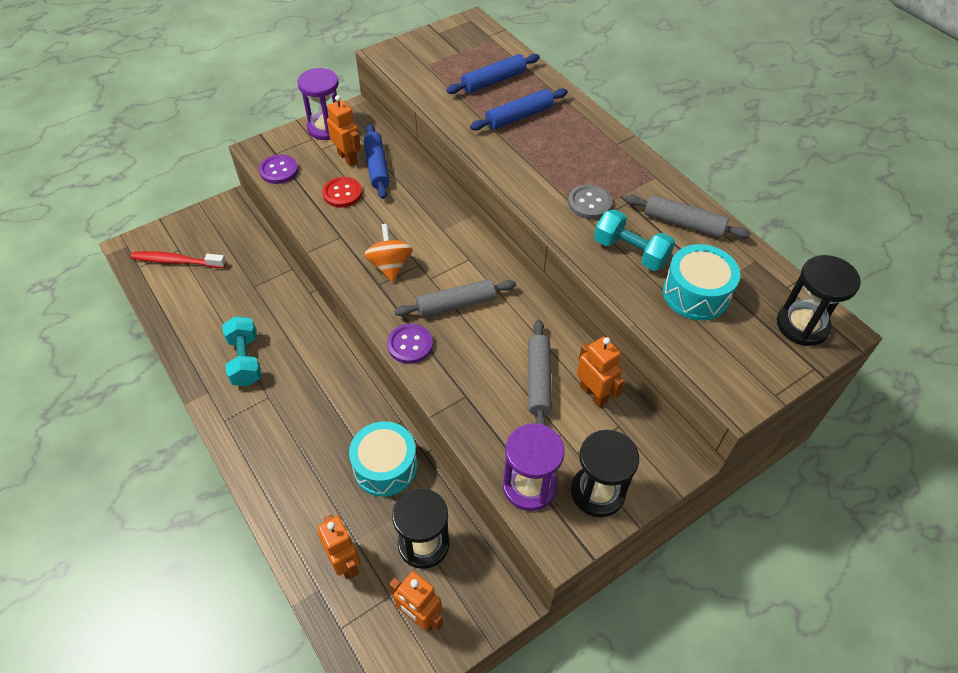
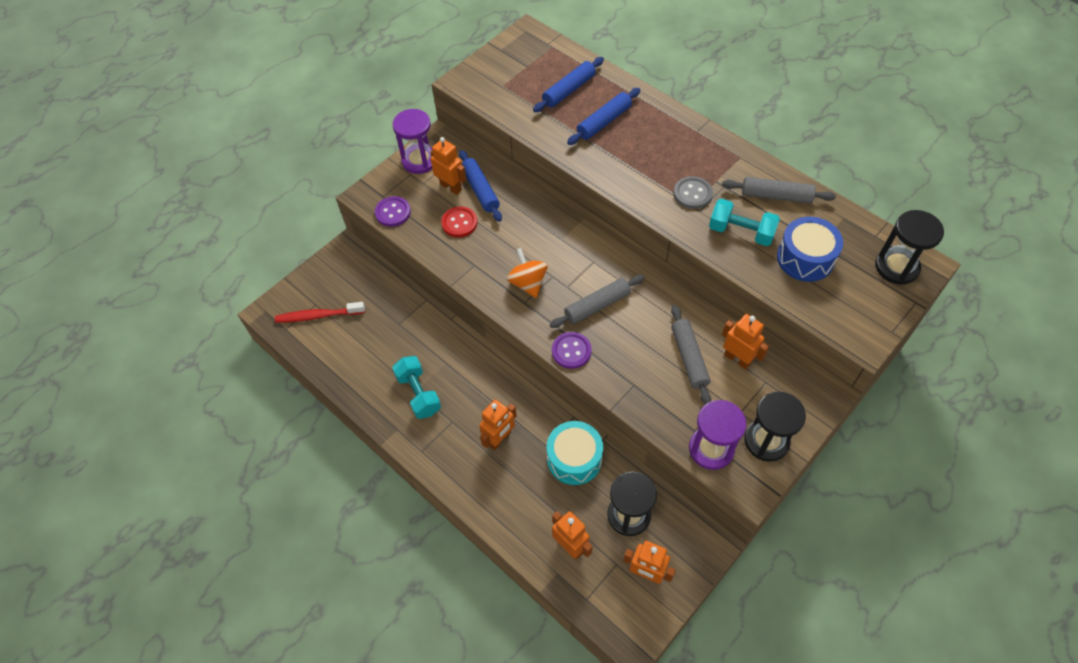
camera: 10 degrees left, 5 degrees up
turquoise drum [663,244,740,320] -> blue drum [777,217,843,282]
none -> orange robot [479,399,517,450]

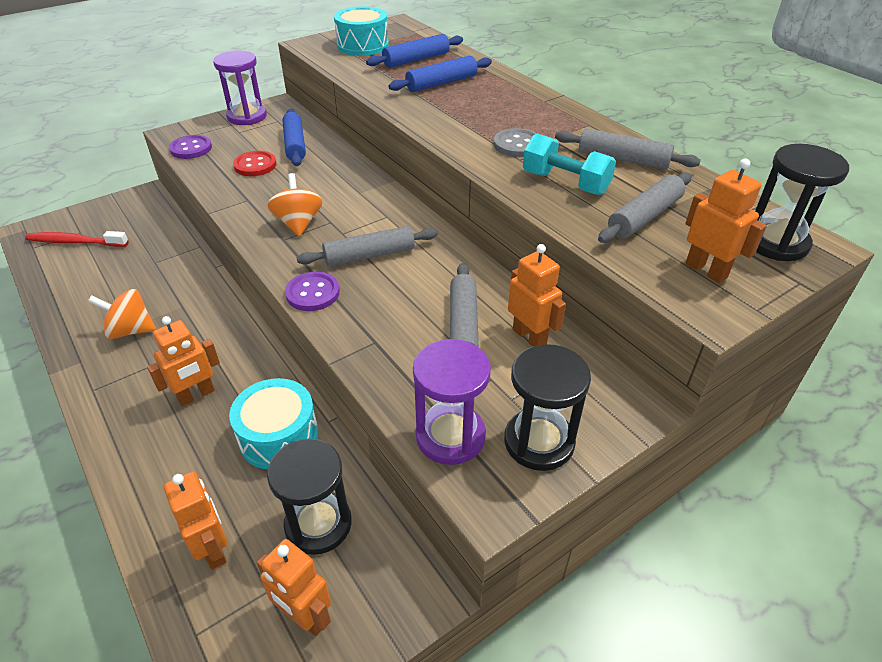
camera: 10 degrees right, 15 degrees down
turquoise dumbbell [392,356,441,419] -> orange spinning top [88,289,156,339]
orange robot [430,137,466,195] -> orange robot moved to [685,158,767,283]
blue drum [777,217,843,282] -> grey rolling pin [598,172,692,243]
none -> turquoise drum [334,6,389,56]

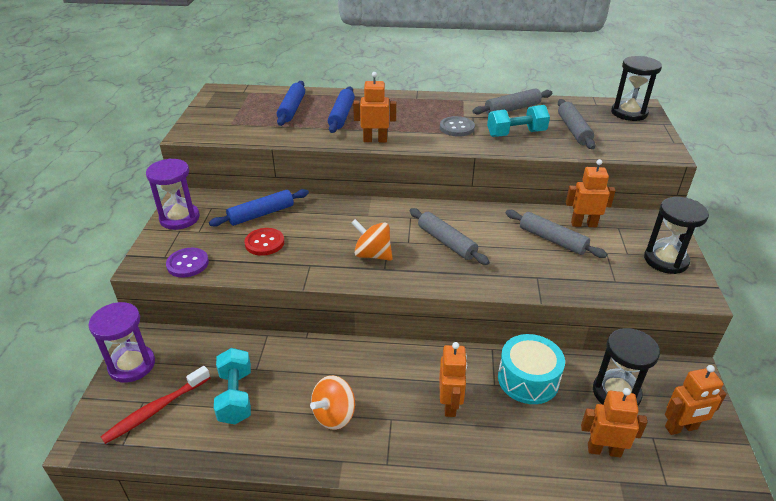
camera: 50 degrees left, 5 degrees down
blue rolling pin [282,109,306,166] -> blue rolling pin turned 60 degrees counterclockwise [209,189,309,227]
purple button [285,272,340,311] -> none
grey rolling pin [297,226,438,266] -> grey rolling pin turned 60 degrees counterclockwise [410,208,490,265]
turquoise drum [334,6,389,56] -> none
purple hourglass [413,339,491,465] -> purple hourglass moved to [88,302,155,383]
orange robot [685,158,767,283] -> orange robot moved to [353,72,396,143]
none -> turquoise dumbbell [214,348,251,424]

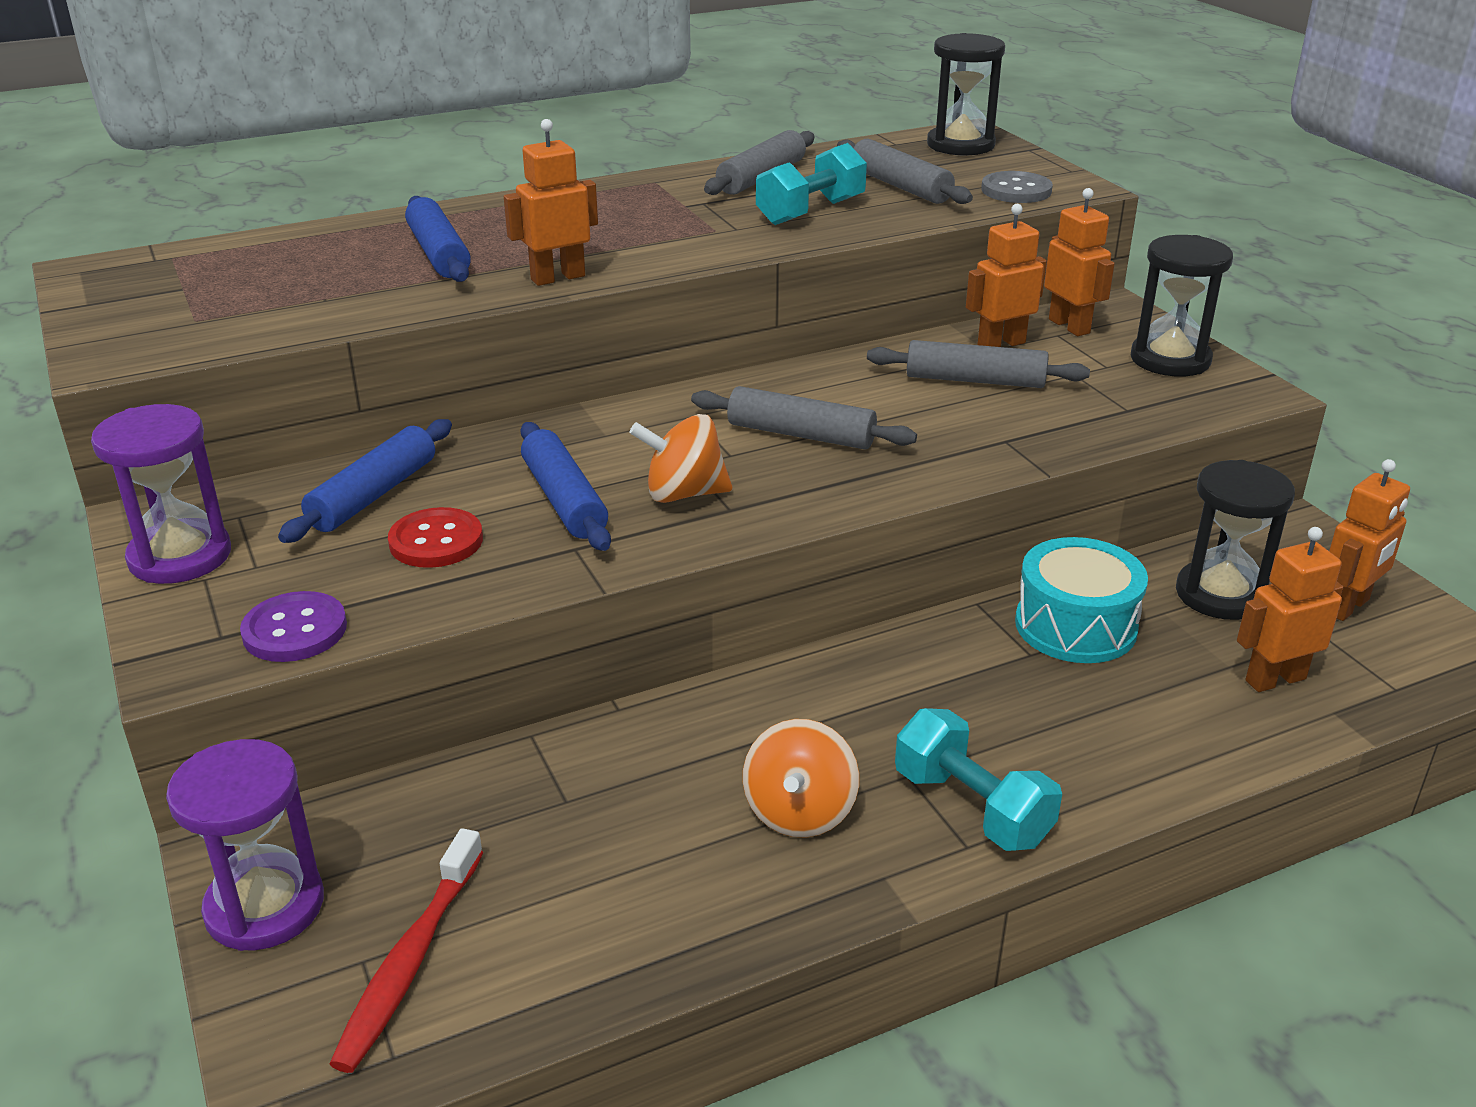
camera: 30 degrees left, 5 degrees down
turquoise dumbbell [214,348,251,424] -> turquoise dumbbell moved to [895,708,1062,851]
blue rolling pin [277,81,305,126] -> blue rolling pin moved to [520,422,611,551]
orange robot [439,342,467,417] -> orange robot moved to [1044,188,1115,336]
grey button [440,116,475,137] -> grey button moved to [981,171,1053,203]

